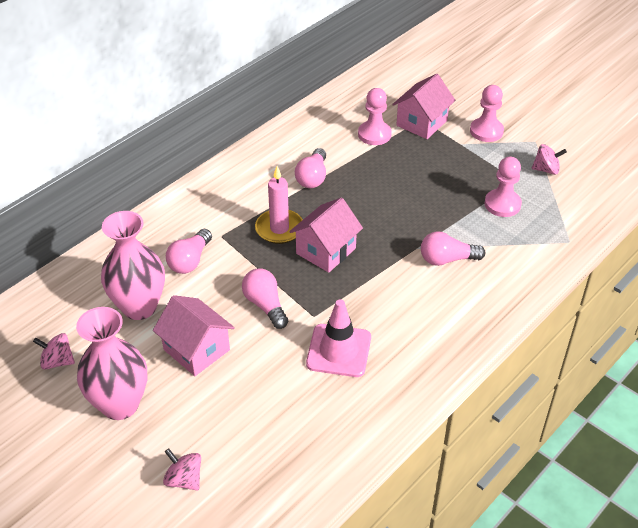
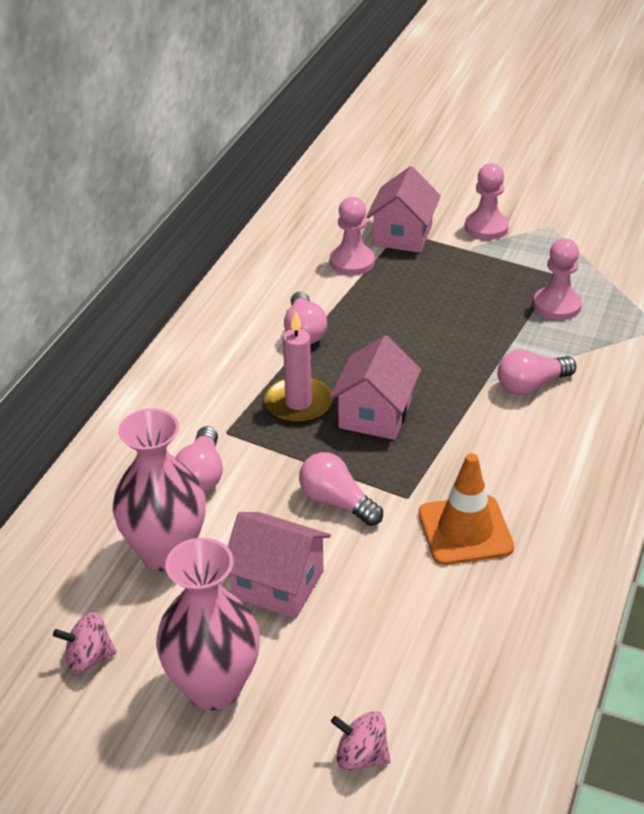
camera: 20 degrees left, 5 degrees down
pink traffic cone [306,299,371,377] -> orange traffic cone [418,453,514,565]
pink spinning top [531,144,567,175] -> none

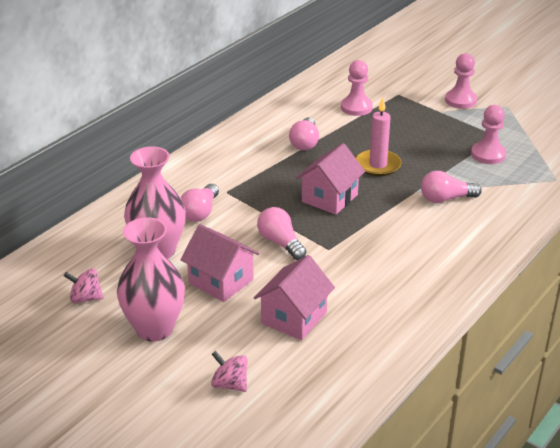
camera: 15 degrees right, 5 degrees down
pink candle [264,311,333,423] -> pink candle moved to [356,97,402,176]
pink house [366,166,441,253] -> pink house moved to [254,255,335,340]
orange traffic cone [418,453,514,565] -> none

